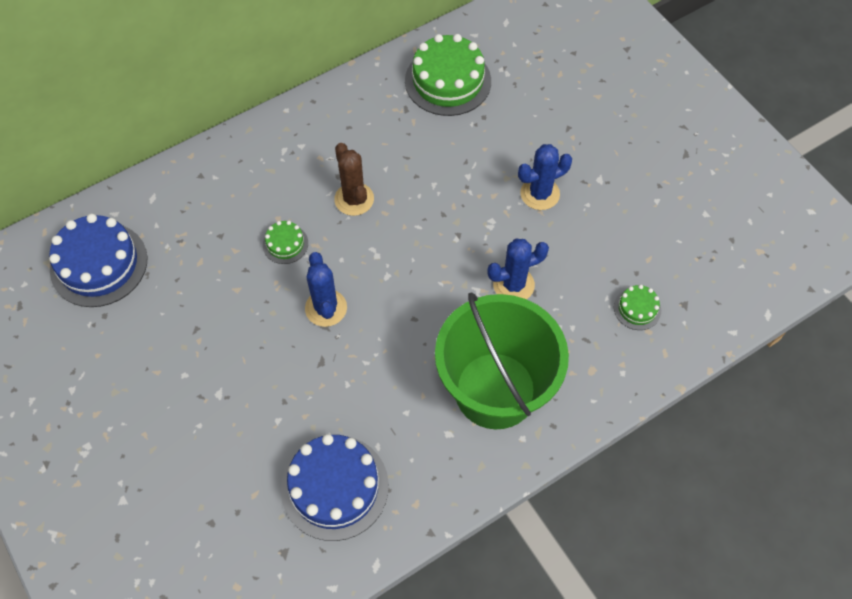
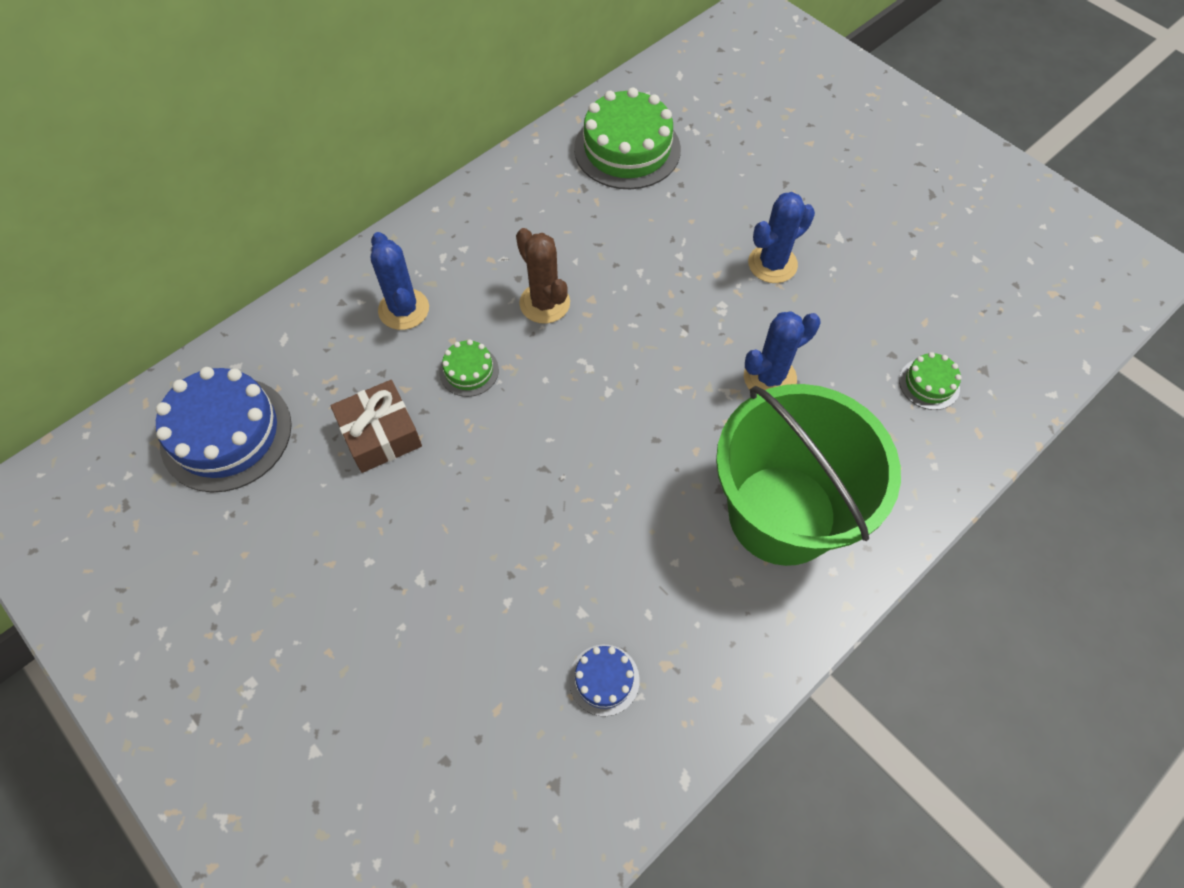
camera: 10 degrees left, 0 degrees up
blue cake [281,434,389,541] -> blue cake [569,645,640,716], size x0.48
blue cactus [305,252,347,327] -> blue cactus moved to [371,232,429,330]
none -> brown gift [330,380,422,473]

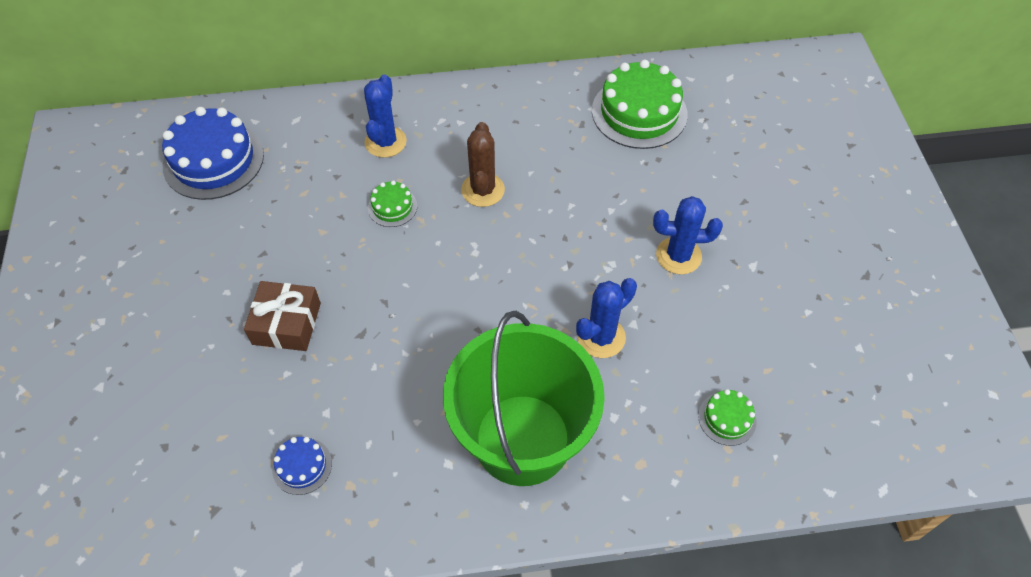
camera: 35 degrees right, 5 degrees down
brown gift [330,380,422,473] -> brown gift moved to [244,281,321,351]
blue cactus [744,311,820,390] -> blue cactus turned 45 degrees counterclockwise [576,278,637,358]

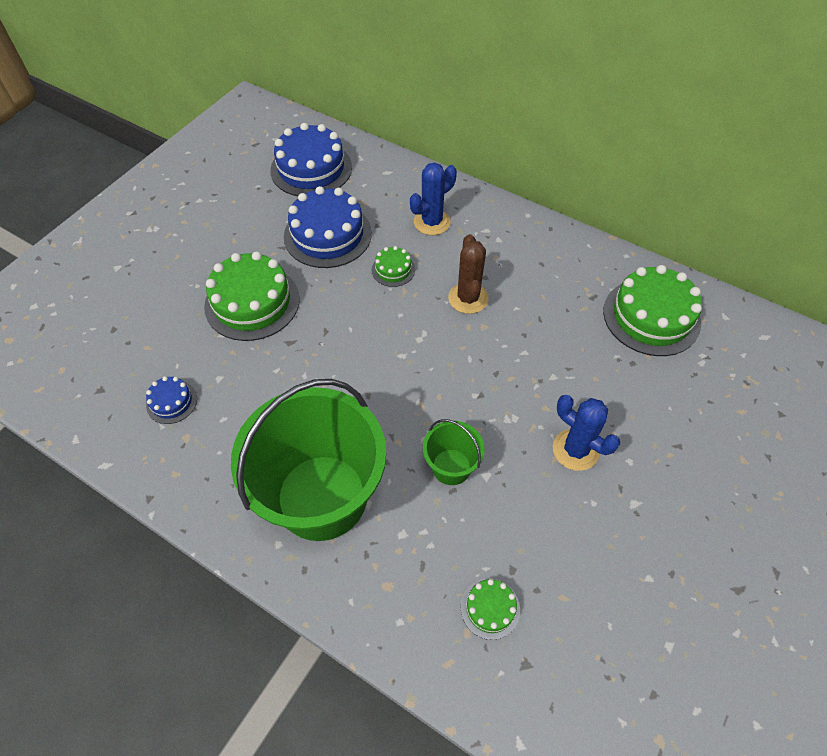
camera: 40 degrees right, 0 degrees up
brown gift [244,281,321,351] -> green cake [204,251,300,341]
brown cactus [461,122,505,207] -> brown cactus turned 45 degrees counterclockwise [448,234,488,314]
blue cactus [576,278,637,358] -> green bucket [423,419,485,485]
none -> blue cake [284,186,372,268]

